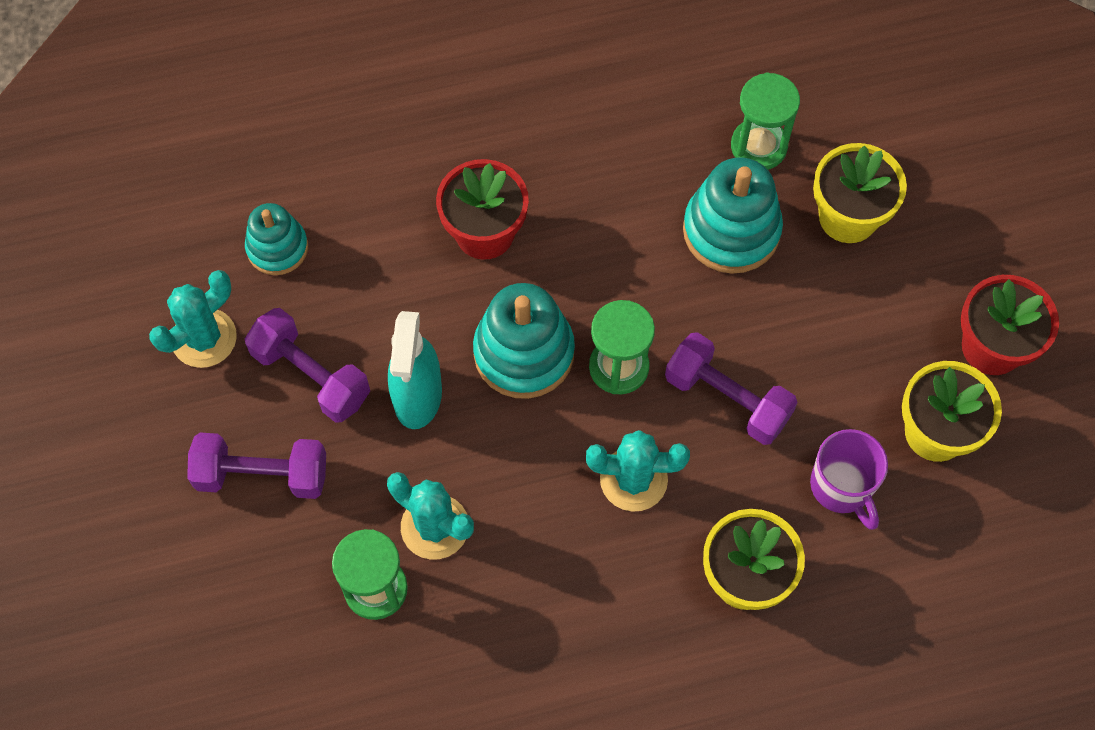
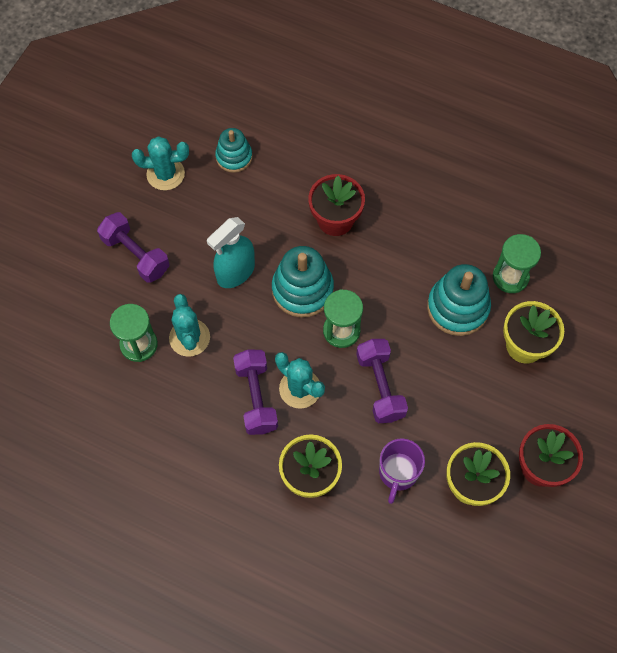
camera: 40 degrees right, 0 degrees up
purple dumbbell [245,308,370,423] -> purple dumbbell moved to [233,349,278,435]

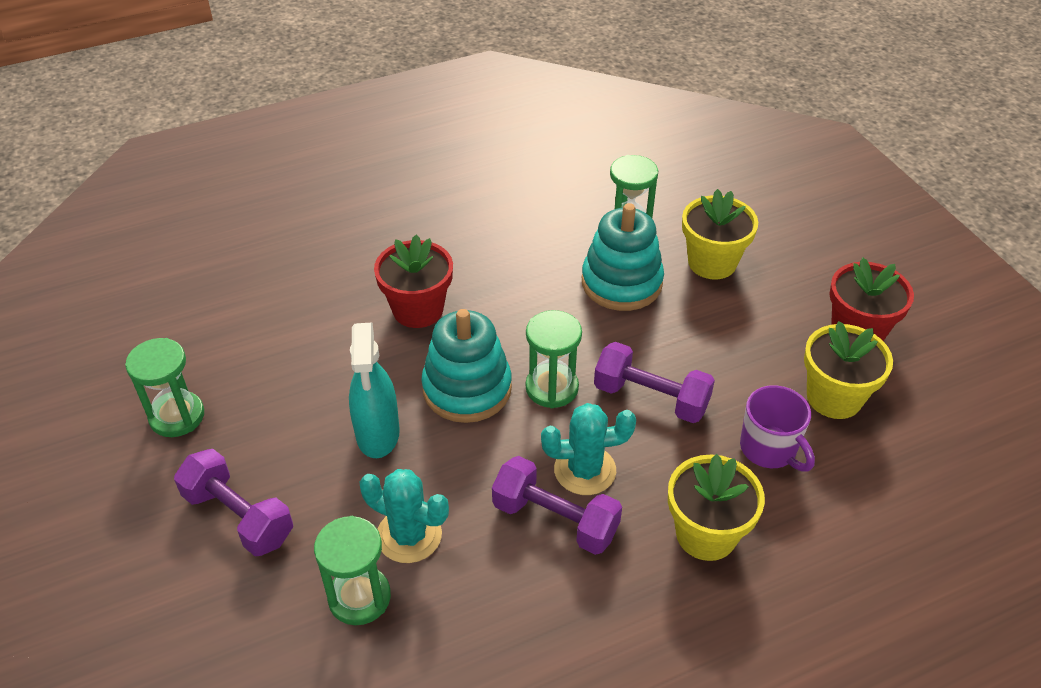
camera: 50 degrees left, 20 degrees down
purple dumbbell [97,212,170,283] -> purple dumbbell turned 45 degrees clockwise [174,449,293,557]
turquoise cactus [132,136,189,190] -> green hourglass [125,338,204,437]
turquoise stacking toy [215,128,253,173] -> none

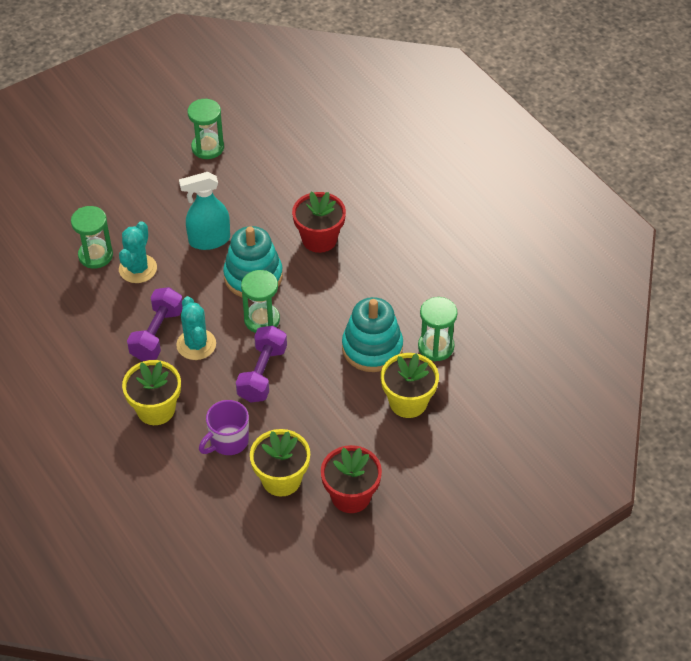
camera: 80 degrees right, 5 degrees up
purple dumbbell [174,449,293,557] -> none

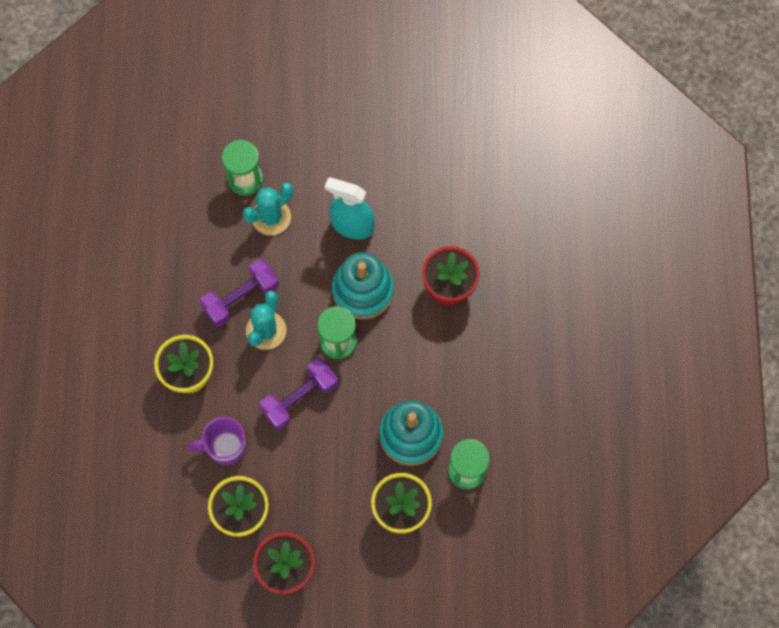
camera: 35 degrees right, 20 degrees up
green hourglass [187,99,224,159] -> none

